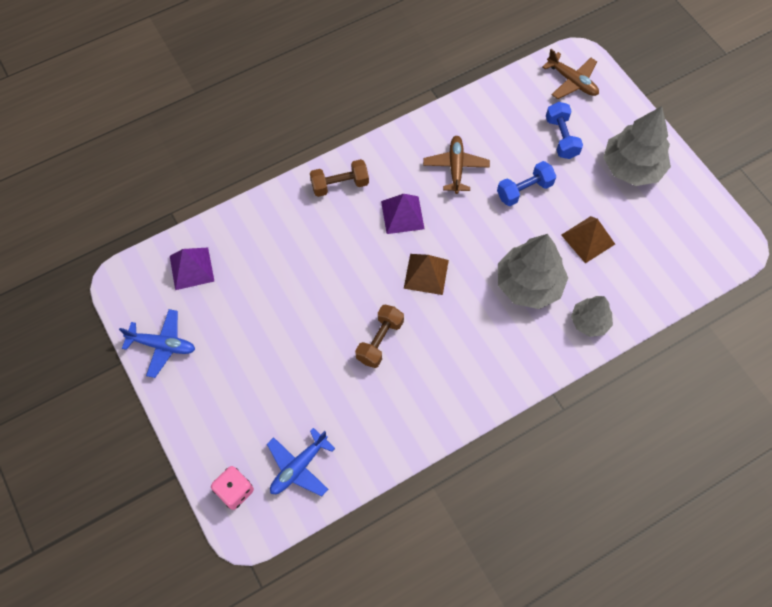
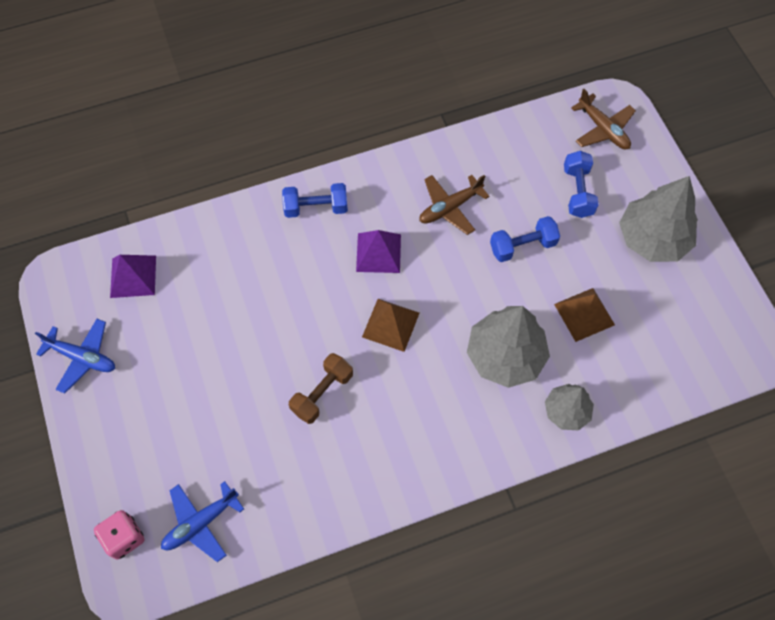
camera: 10 degrees right, 0 degrees up
brown dumbbell [310,159,369,197] -> blue dumbbell [282,183,348,218]
brown plane [423,136,490,194] -> brown plane turned 135 degrees counterclockwise [419,175,490,235]

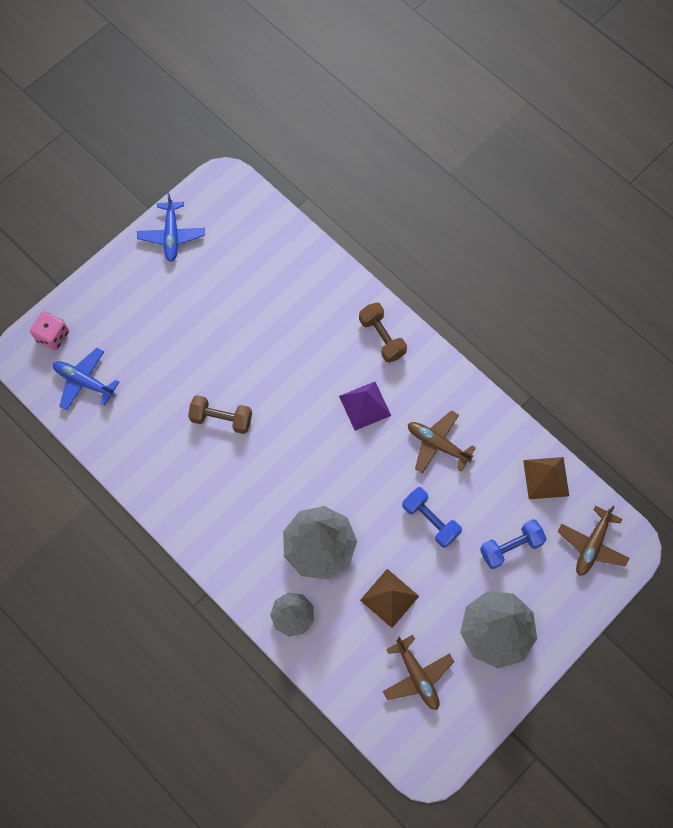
camera: 65 degrees right, 5 degrees up
purple pyramid [110,255,156,298] -> none
blue dumbbell [282,183,348,218] -> brown dumbbell [359,303,407,363]
brown pyramid [362,299,419,352] -> brown pyramid moved to [523,457,569,499]
none -> brown plane [383,635,454,710]

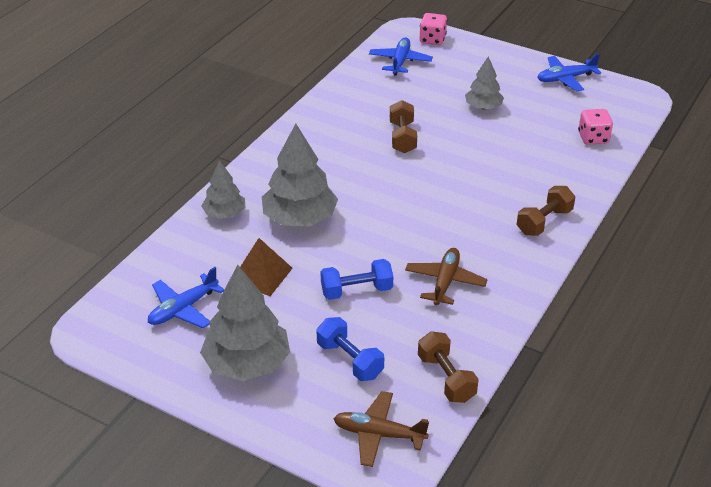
camera: 75 degrees right, 30 degrees down
purple pyramid [339,382,391,431] -> none
brown plane [383,635,454,710] -> blue plane [148,267,224,328]
blue dumbbell [402,487,462,548] -> blue dumbbell turned 45 degrees clockwise [320,259,393,300]
brown pyramid [523,457,569,499] -> brown dumbbell [418,331,479,403]
none -> grey tree [465,56,504,109]
none -> pink dice [578,109,613,145]

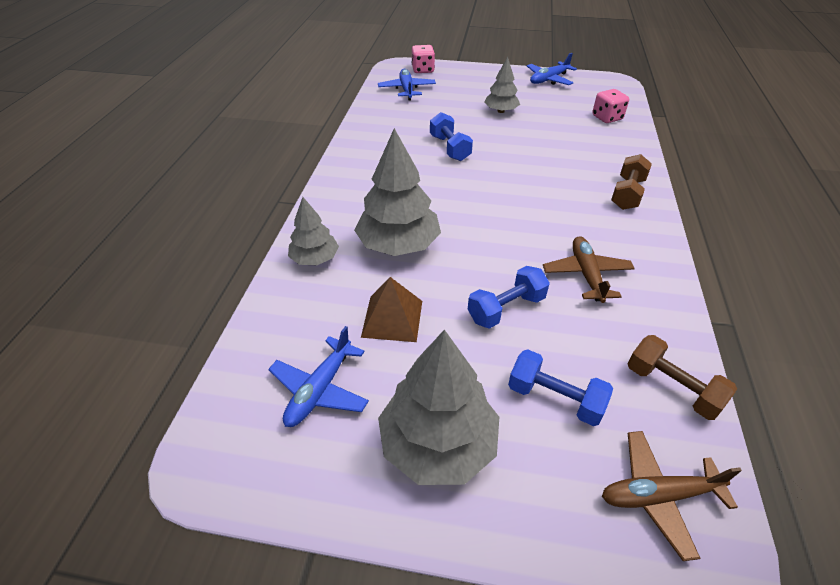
camera: 20 degrees left, 5 degrees up
brown dumbbell [390,100,417,153] -> blue dumbbell [430,112,473,161]

